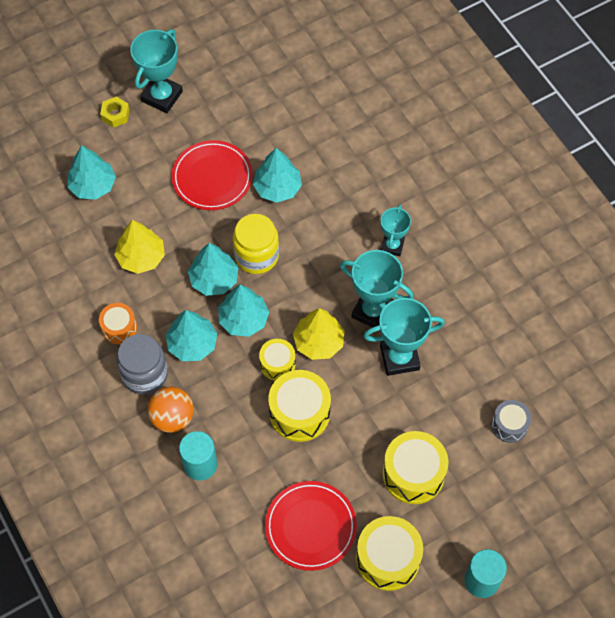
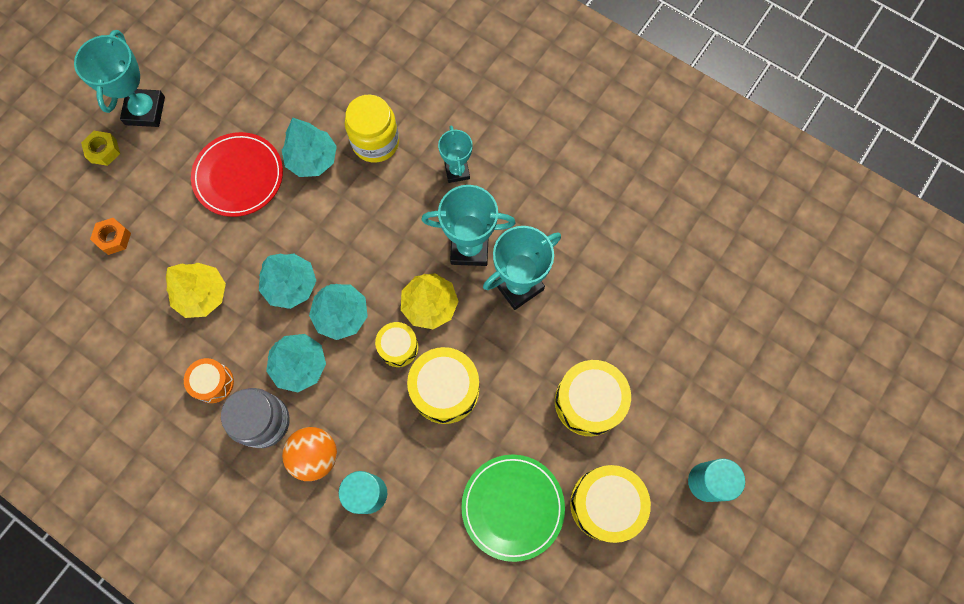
camera: 25 degrees left, 10 degrees up
turquoise tree [68,145,116,200] -> orange nut [90,218,131,255]
yellow jar [233,214,279,274] -> yellow jar moved to [345,95,399,163]
red plate [265,481,357,571] -> green plate [461,454,565,562]
grey drum [491,400,531,443] -> none

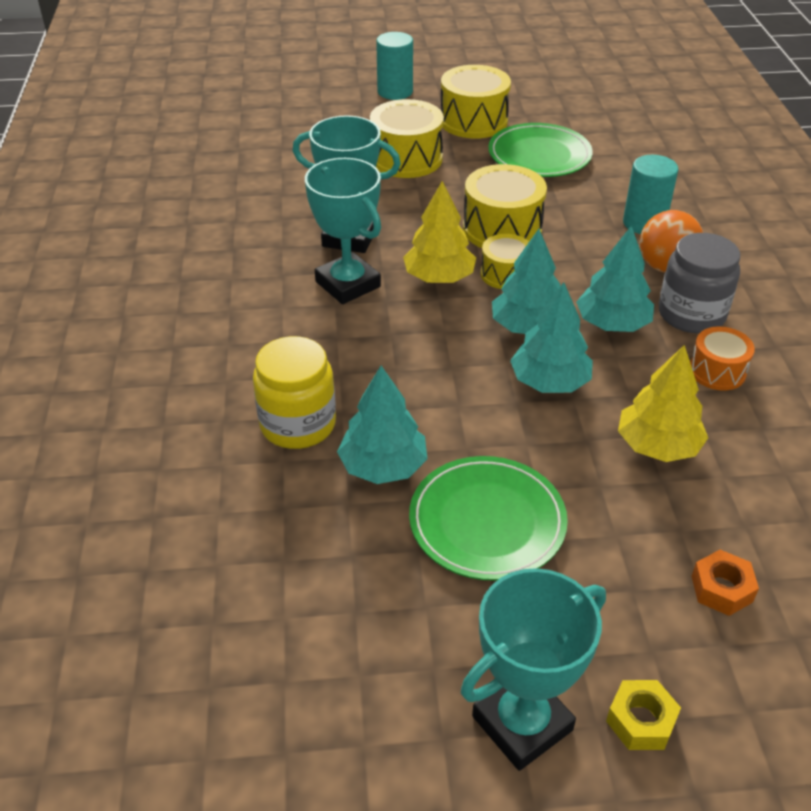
camera: 130 degrees left, 30 degrees down
red plate [191,132,283,217] -> green plate [409,456,568,581]
turquoise trophy [438,125,473,183] -> none

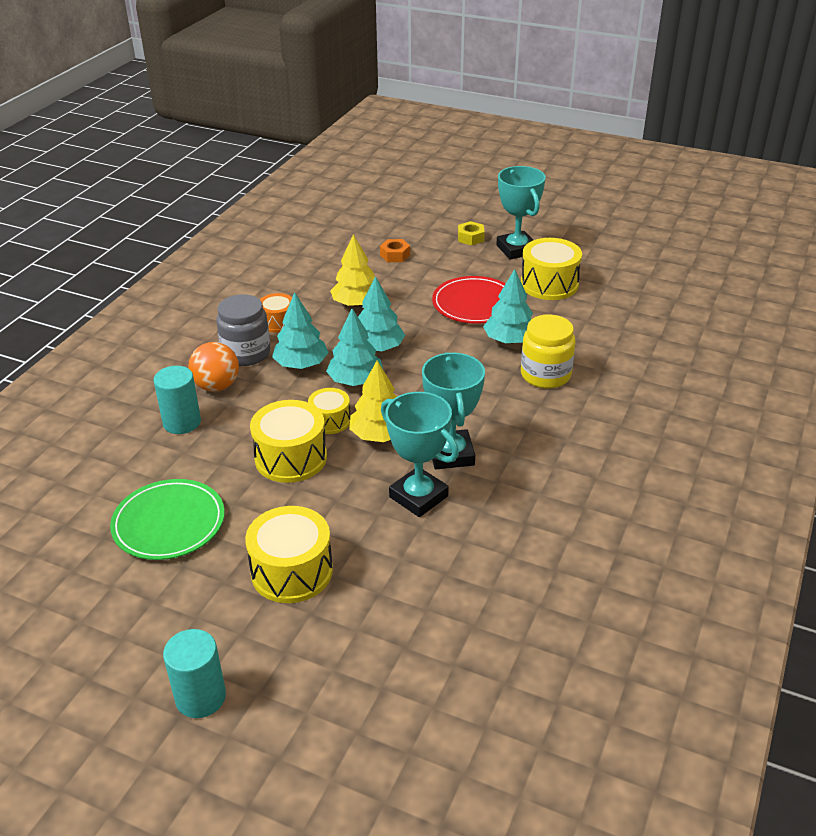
camera: 150 degrees left, 5 degrees down
green plate [409,456,568,581] -> red plate [432,276,506,324]
yellow drum [441,65,511,138] -> yellow drum moved to [521,238,582,300]
turquoise trophy [461,568,606,771] -> turquoise trophy turned 75 degrees clockwise [496,166,546,260]

